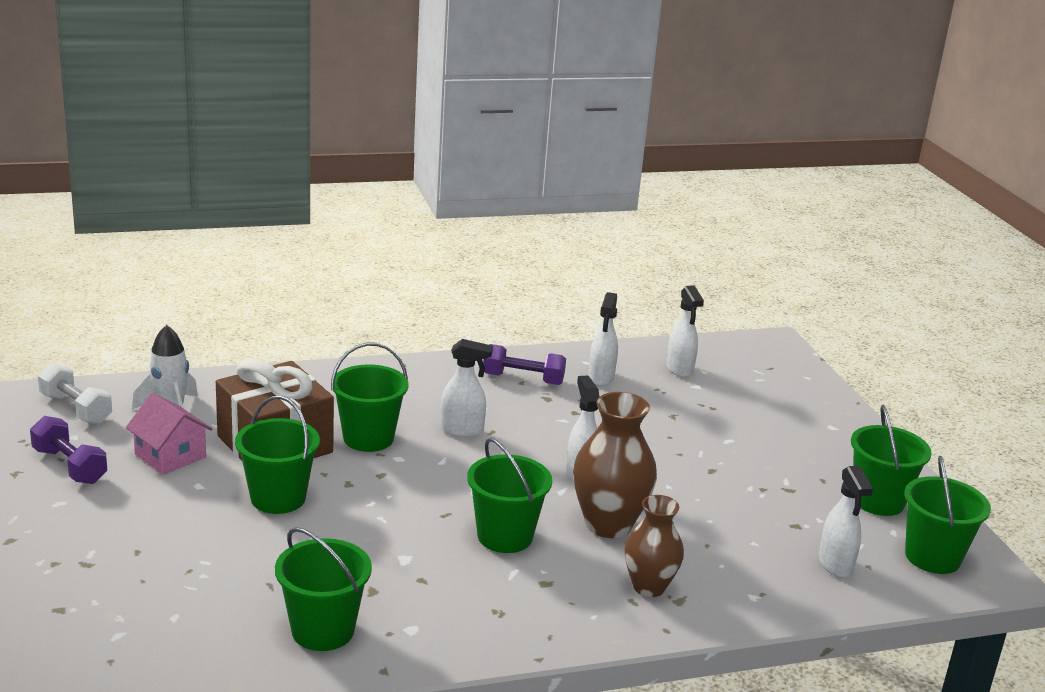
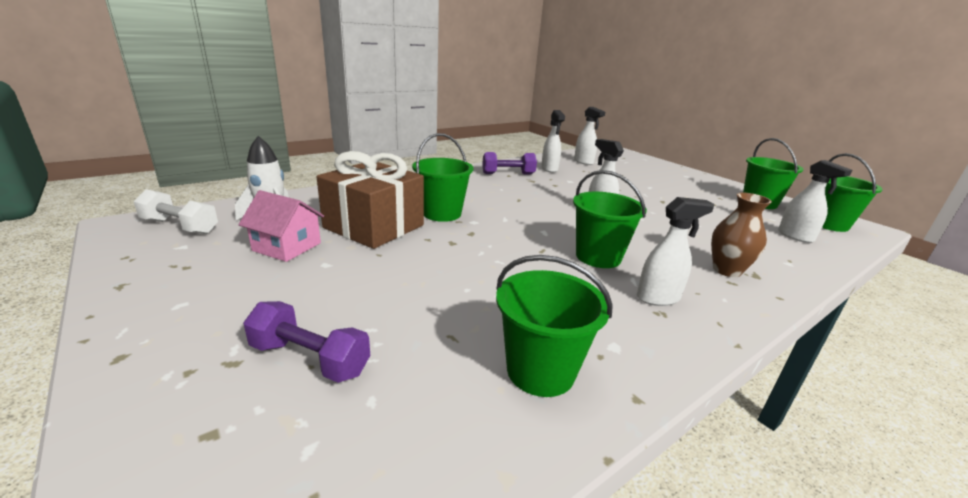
camera: 20 degrees left, 0 degrees up
purple dumbbell [30,416,107,484] -> purple dumbbell moved to [243,301,370,383]
green bucket [235,396,320,514] -> none
white spray bottle [441,339,493,437] -> white spray bottle moved to [637,197,715,306]
brown vase [573,392,657,538] -> none

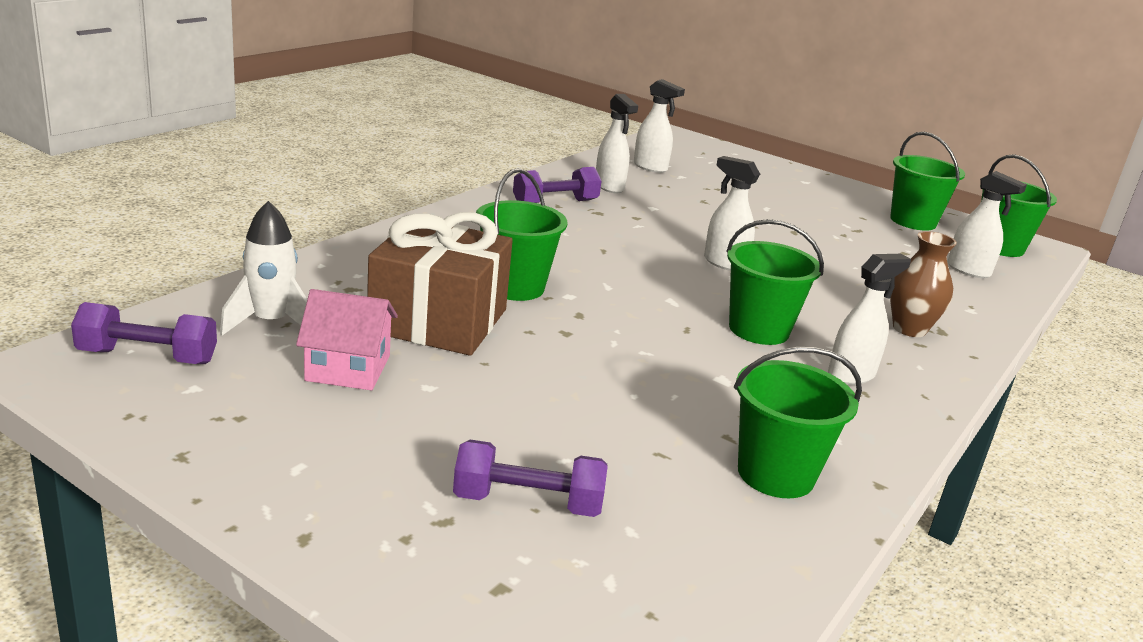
camera: 20 degrees left, 0 degrees up
white dumbbell [133,189,218,234] -> purple dumbbell [71,302,217,364]

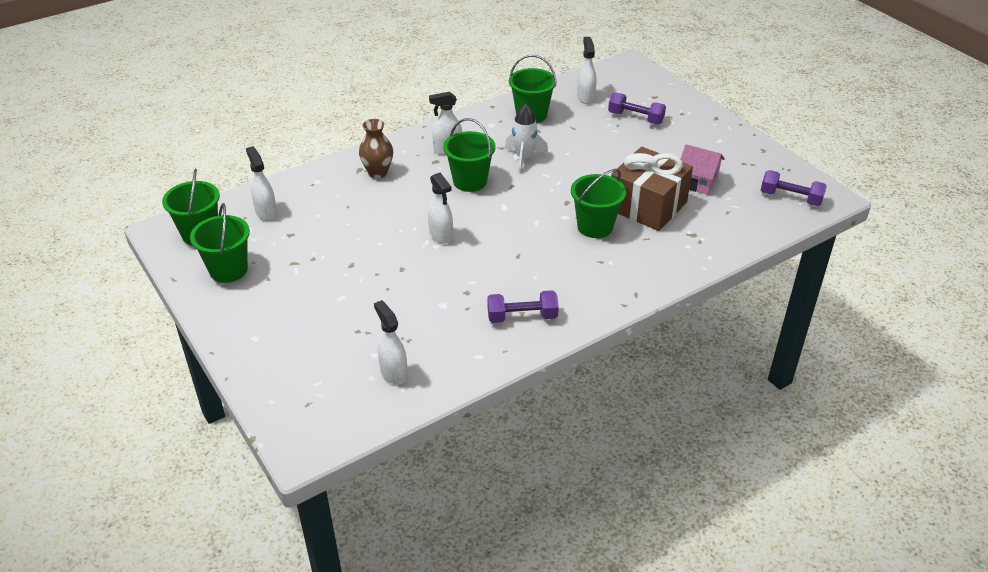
camera: 155 degrees left, 15 degrees up
white rocket [220,201,307,336] -> white rocket moved to [505,104,549,173]
white spray bottle [596,94,638,193] -> white spray bottle moved to [577,37,596,104]

